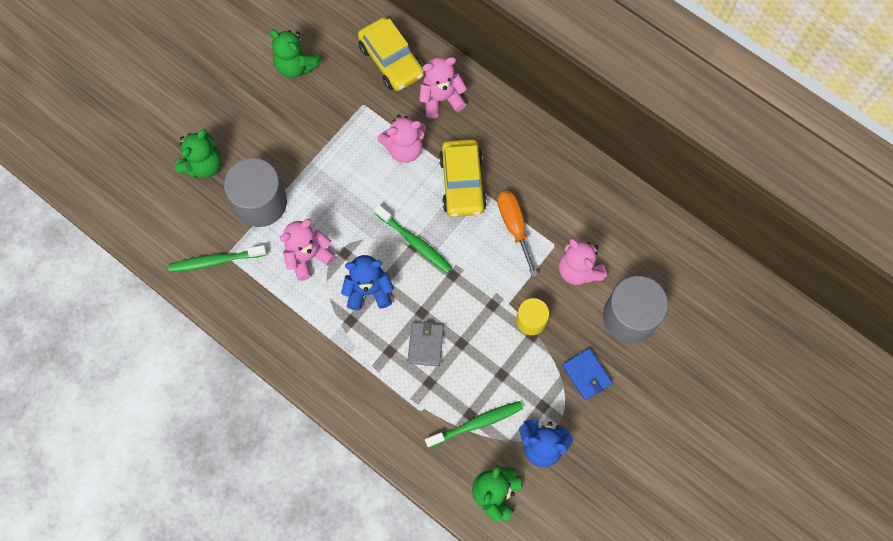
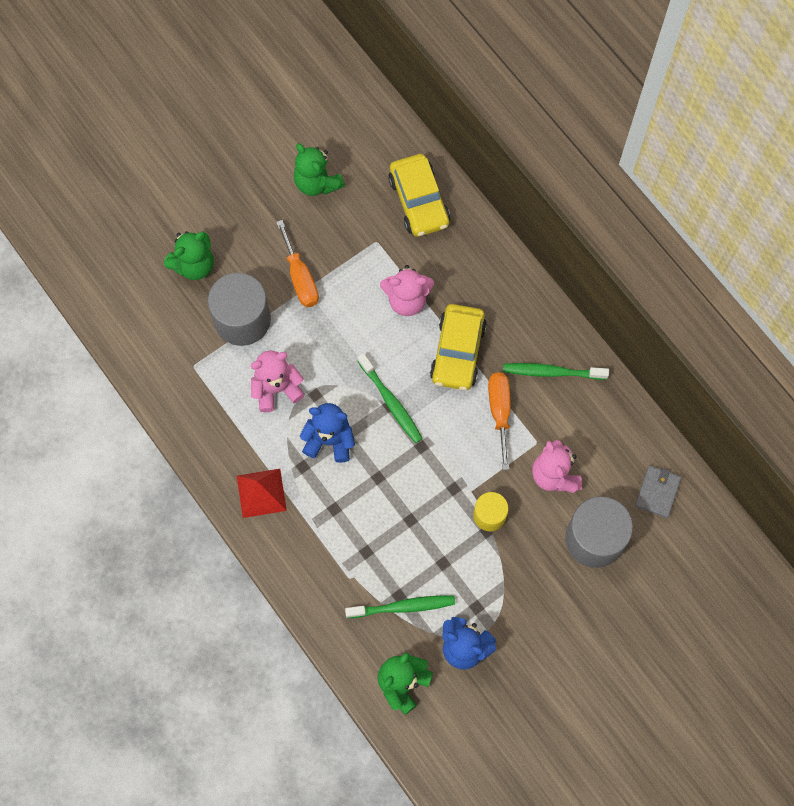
camera: 15 degrees right, 0 degrees up
green toothbrush [168,245,267,272] -> green toothbrush moved to [503,363,609,380]
grey wallet [407,321,444,367] -> grey wallet moved to [635,465,681,518]
pink teddy bear [419,57,467,118] -> none
blue wallet [562,348,613,400] -> none
none -> red pyramid [237,469,287,518]
none -> orange screwdriver [276,220,319,307]

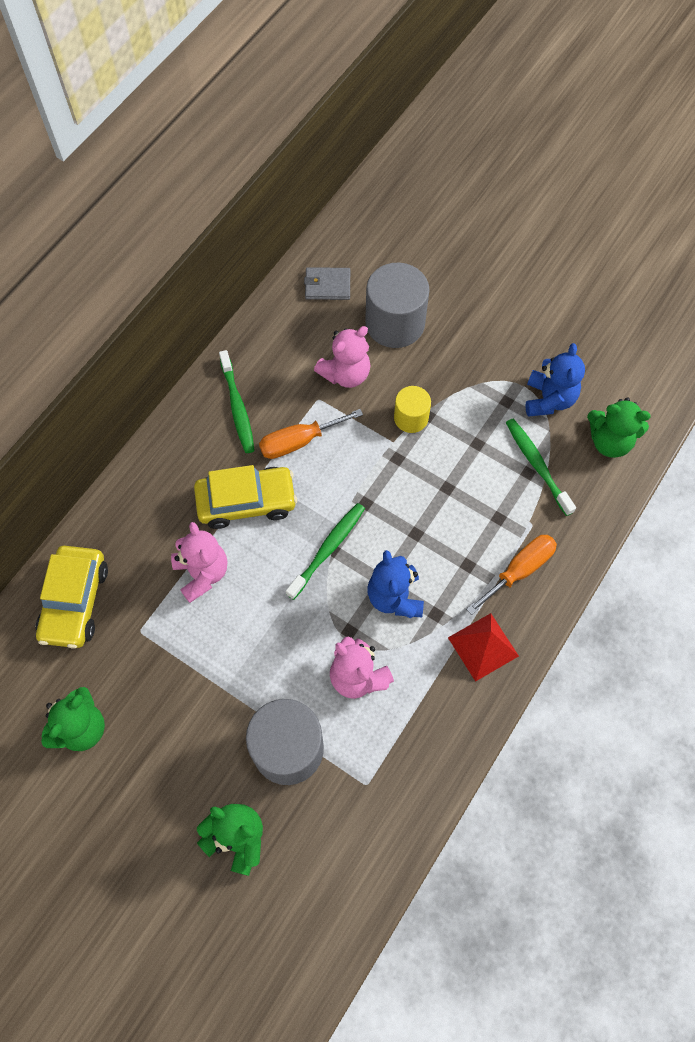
camera: 110 degrees left, 5 degrees down
orange screwdriver [276,220,319,307] -> orange screwdriver moved to [466,535,557,615]
yellow car [388,154,450,237] -> yellow car turned 135 degrees clockwise [35,546,108,649]

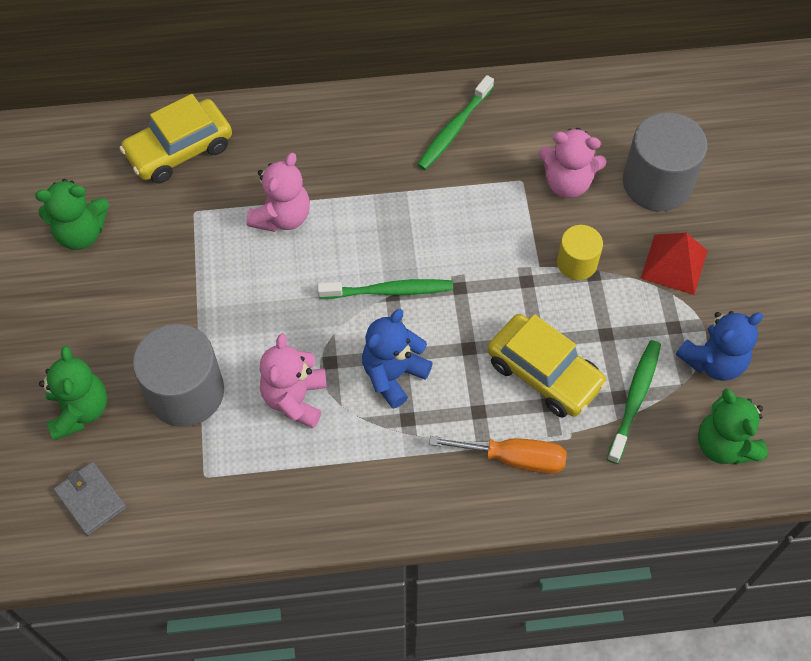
camera: 50 degrees right, 5 degrees down
yellow car [194,465,297,529] -> yellow car moved to [488,314,607,417]
orange screwdriver [259,409,363,459] -> none
grey wallet [304,267,350,300] -> grey wallet moved to [53,462,127,536]
red pyramid [448,613,519,682] -> red pyramid moved to [641,233,708,295]

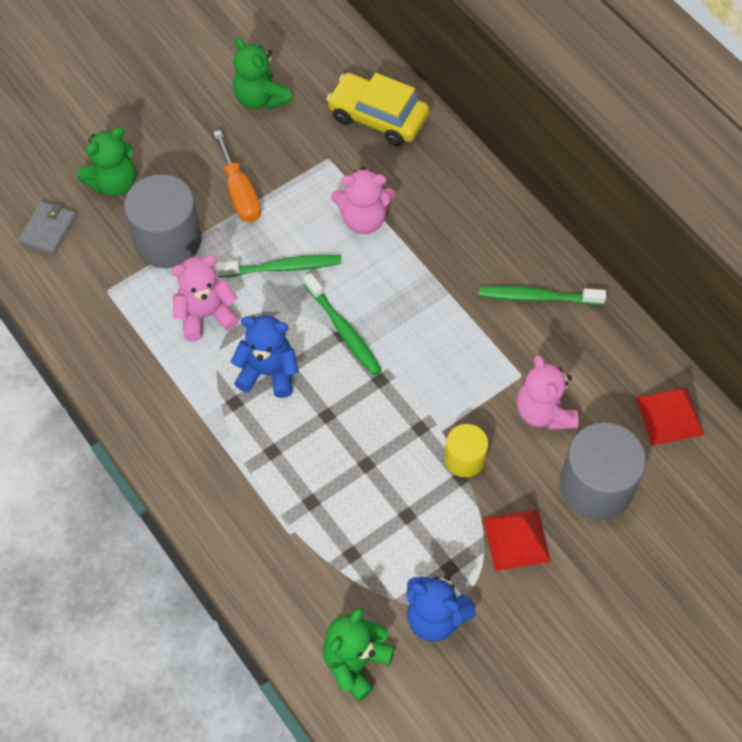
camera: 60 degrees right, 0 degrees up
orange screwdriver [429,436,567,474] -> orange screwdriver moved to [213,130,261,222]
yellow car [488,314,607,417] -> none
green toothbrush [607,340,661,464] -> green toothbrush moved to [216,255,341,278]
none -> red pyramid [636,387,704,445]

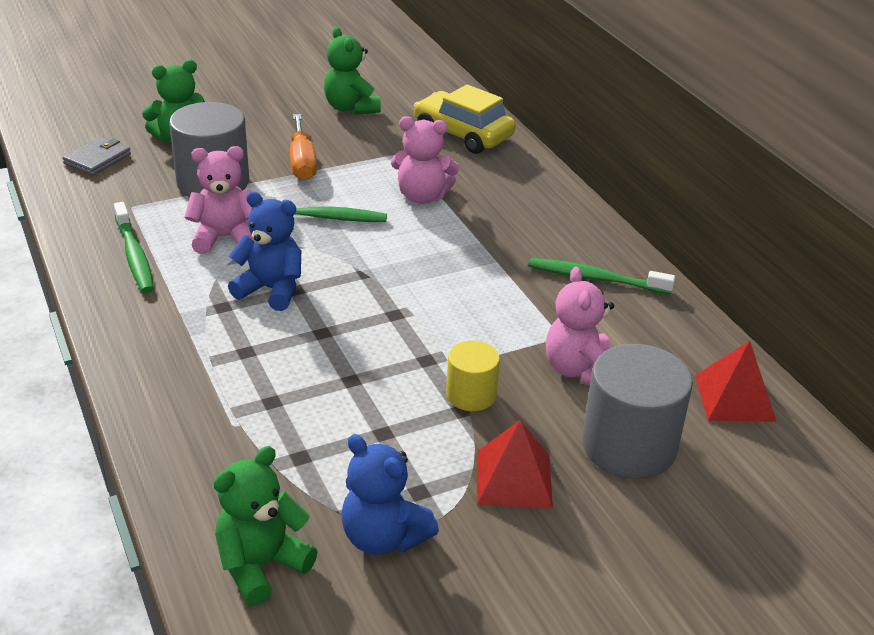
camera: 10 degrees right, 25 degrees down
green toothbrush [304,273,382,376] -> green toothbrush moved to [114,202,154,293]

